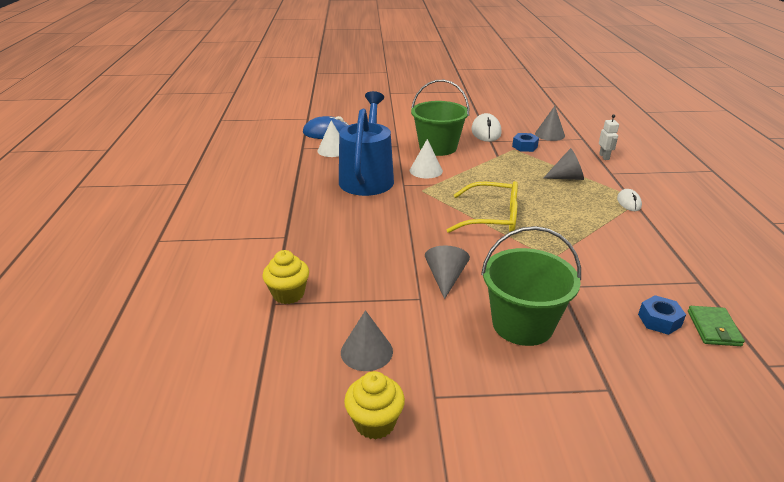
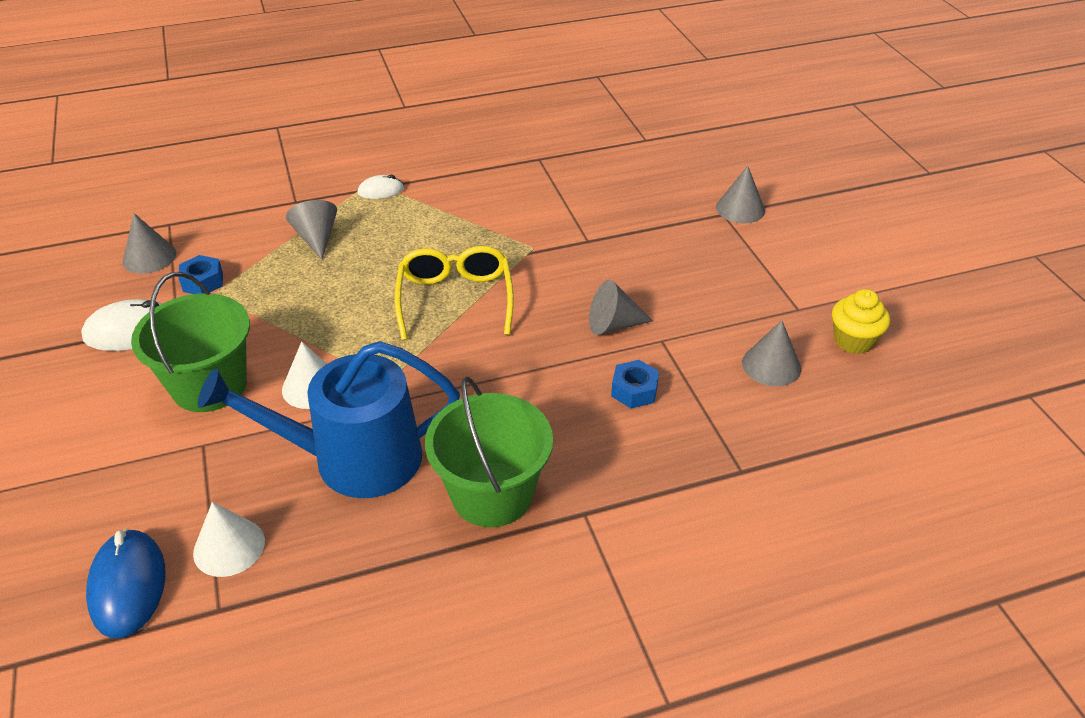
camera: 105 degrees left, 10 degrees up
yellow cupcake [263,250,309,304] -> none
green bucket [481,226,581,346] -> green bucket moved to [425,377,553,527]
white robot [599,114,619,160] -> none
blue nut [638,295,686,335] -> blue nut moved to [611,360,659,408]
green wallet [688,306,745,346] -> none
none -> grey cone [716,166,765,223]

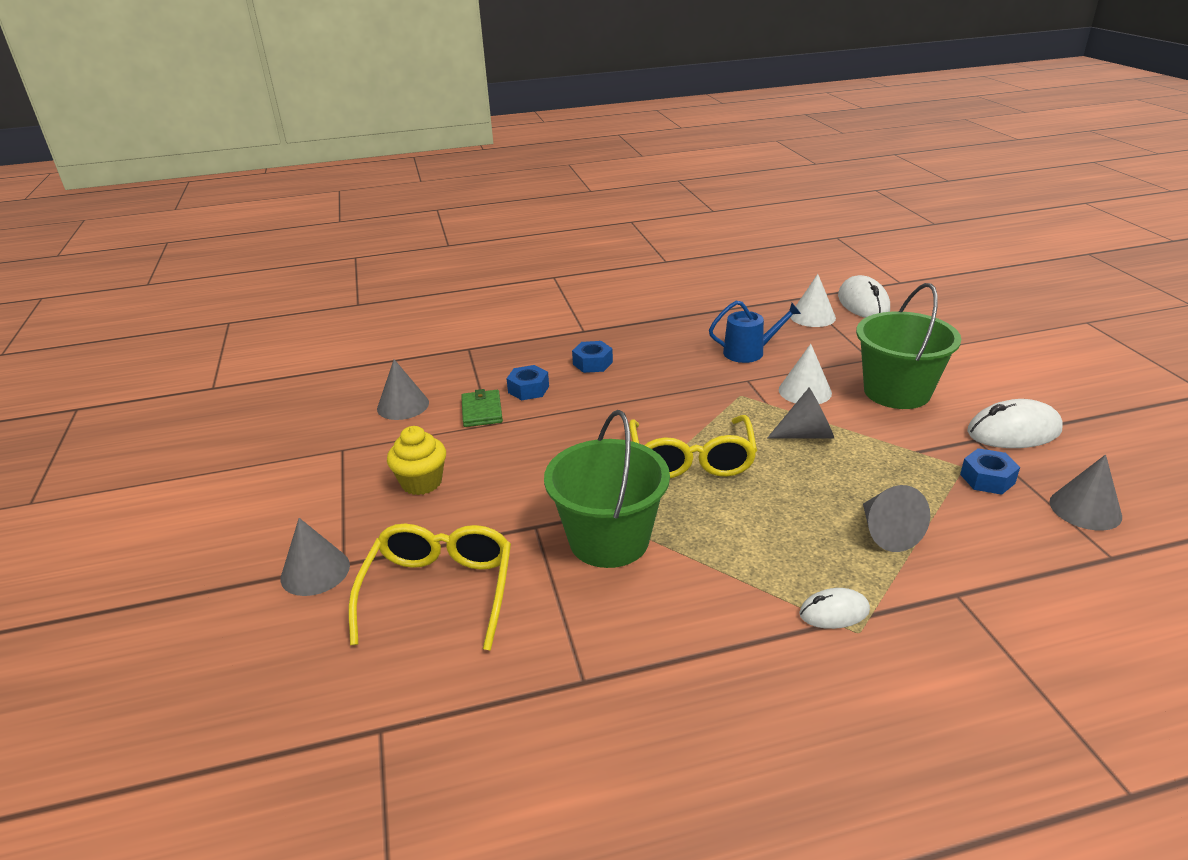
camera: 175 degrees left, 10 degrees down
blue mouse [86,529,166,638] -> white mouse [838,275,890,318]
blue watering can [198,341,460,498] -> blue watering can [709,301,801,363], size x0.51
green bucket [425,377,553,527] -> green bucket moved to [544,410,670,568]
grey cone [589,280,653,335] -> grey cone moved to [767,388,835,439]
yellow cupcake [832,289,890,354] -> yellow cupcake moved to [387,426,446,495]
none -> yellow glasses [349,524,511,651]
none -> green wallet [461,389,503,427]
none -> blue nut [572,341,613,373]

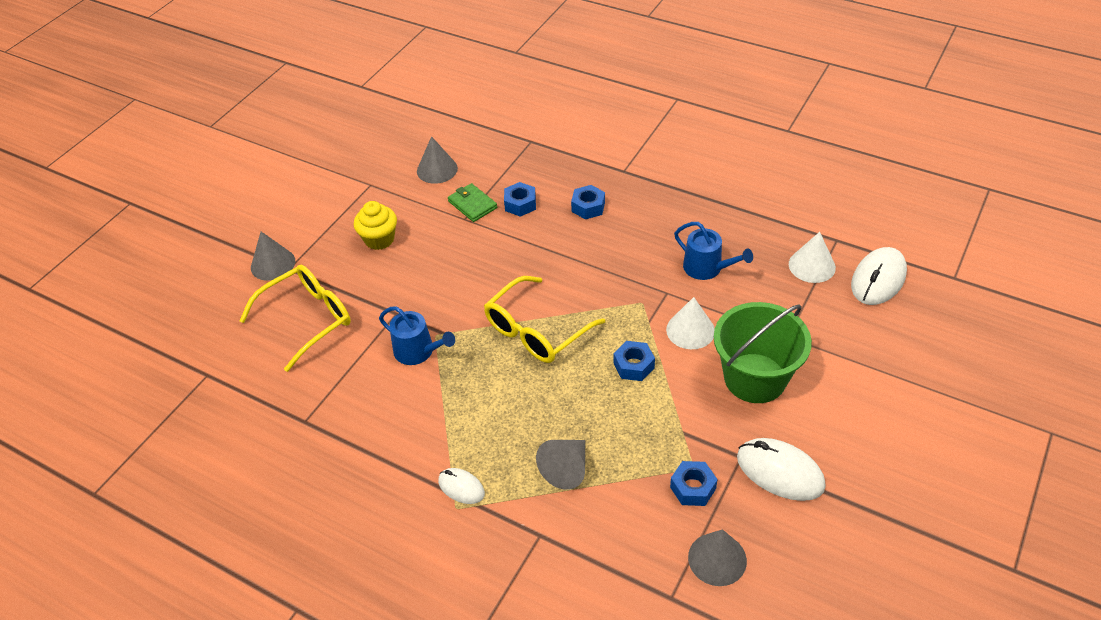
camera: 45 degrees right, 15 degrees up
green wallet [461,389,503,427] -> green wallet turned 75 degrees counterclockwise [448,183,497,222]
green bucket [544,410,670,568] -> blue watering can [379,306,455,365]
grey cone [767,388,835,439] -> blue nut [613,341,655,381]

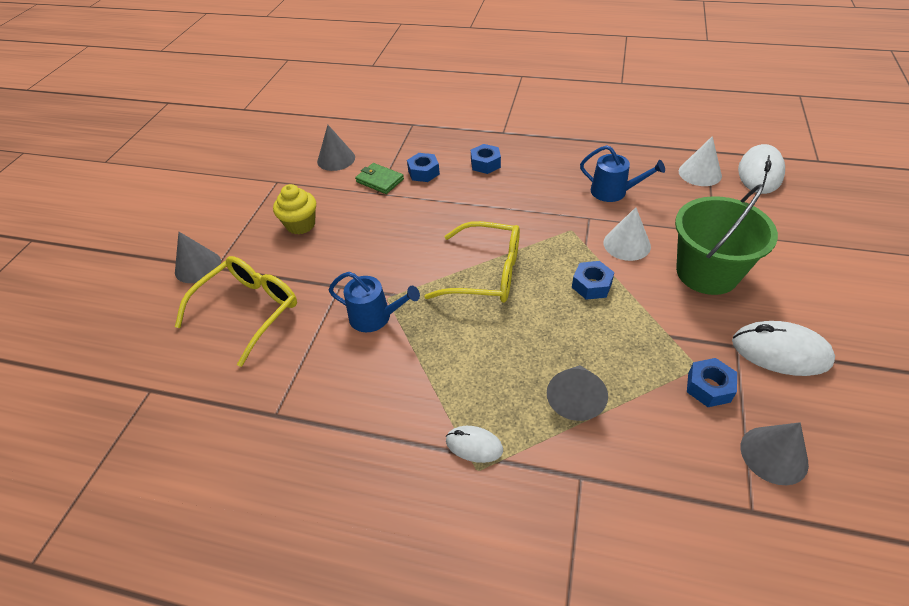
camera: 15 degrees left, 0 degrees up
yellow glasses [484,276,605,363] -> yellow glasses turned 105 degrees counterclockwise [424,221,520,303]

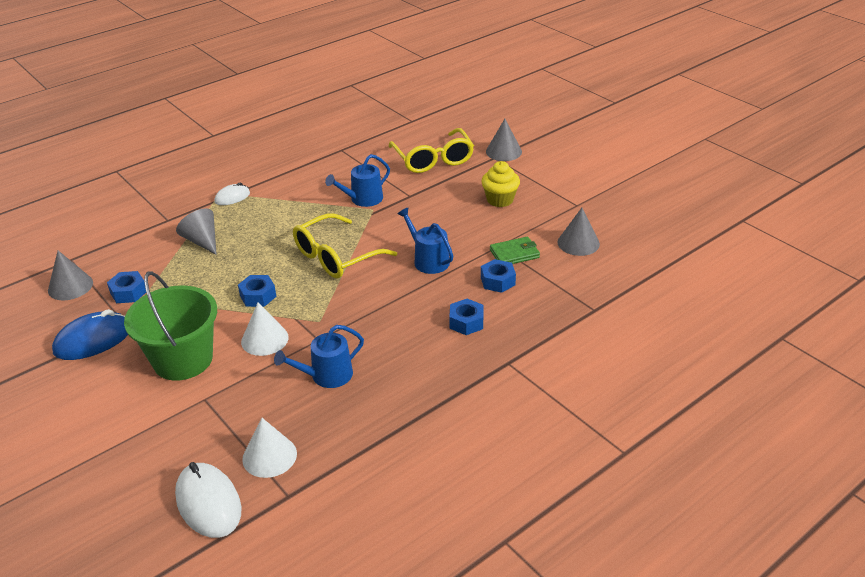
camera: 125 degrees right, 10 degrees down
white mouse [732,321,835,376] -> blue mouse [52,309,128,360]
none -> blue watering can [398,208,453,274]

